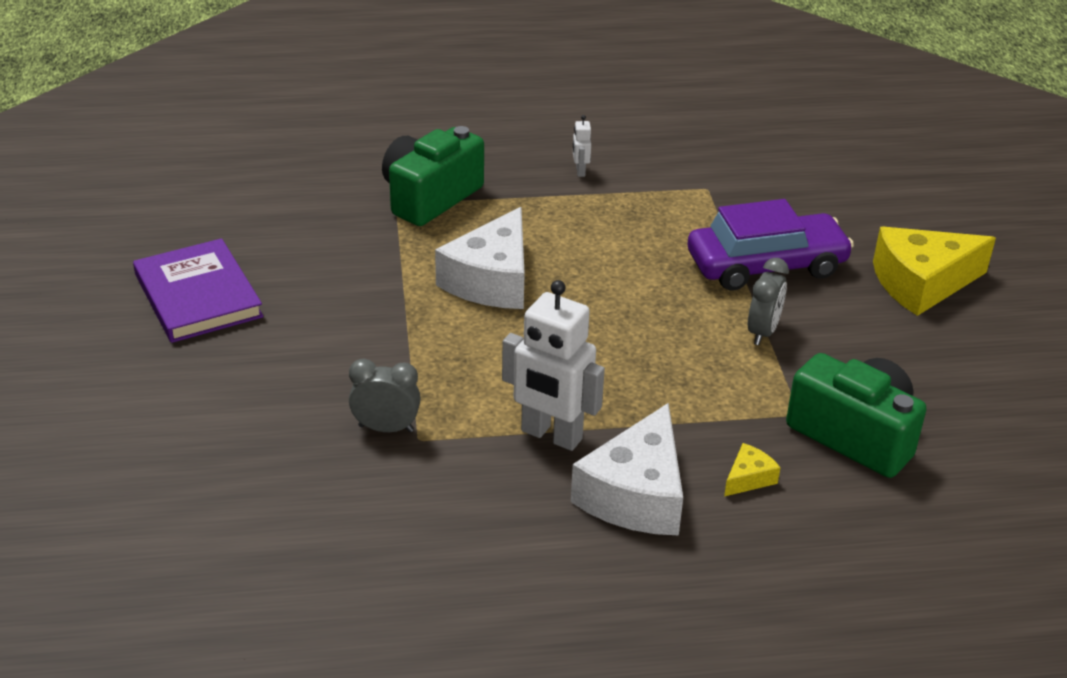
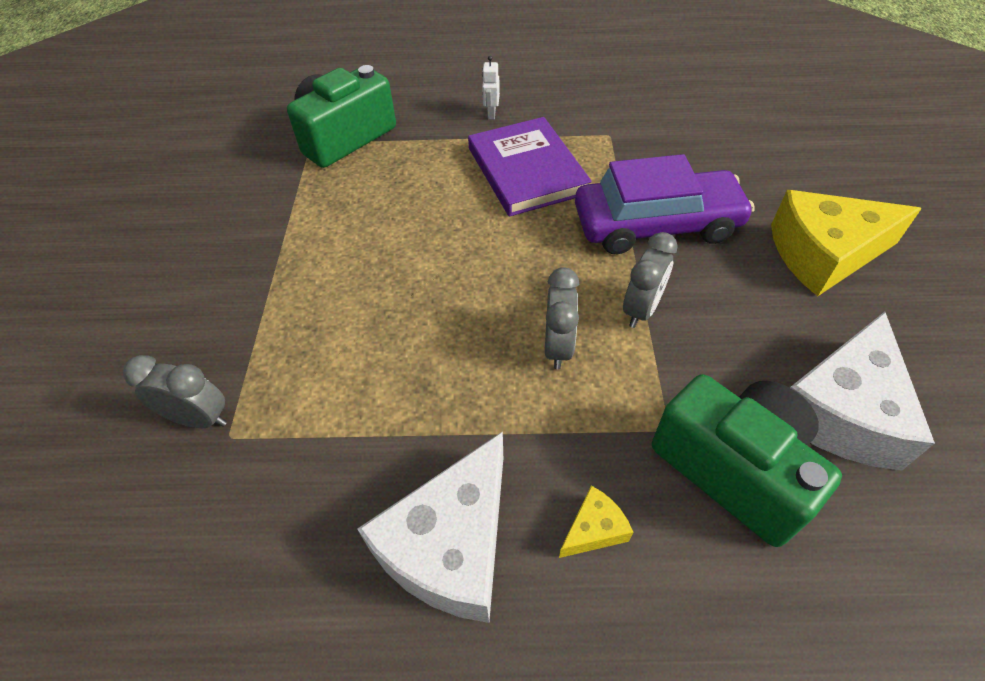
camera: 10 degrees right, 15 degrees up
purple book [133,238,264,343] -> purple book moved to [468,117,592,217]
white cheese [435,207,525,309] -> white cheese moved to [790,312,935,471]
white robot [502,280,605,451] -> none
none -> grey clock [545,268,579,369]

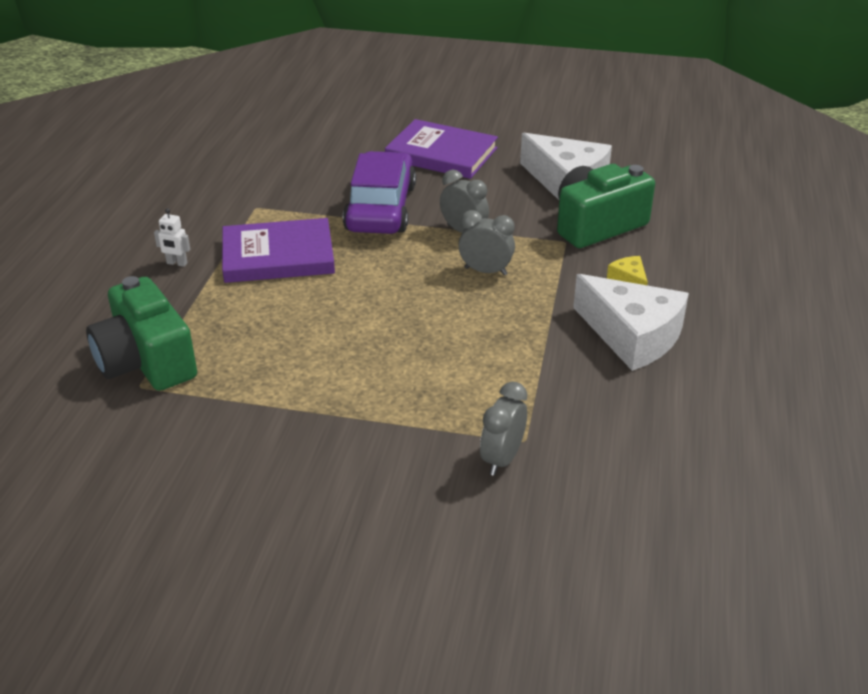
camera: 80 degrees left, 15 degrees down
yellow cheese [771,190,922,296] -> purple book [385,119,498,179]

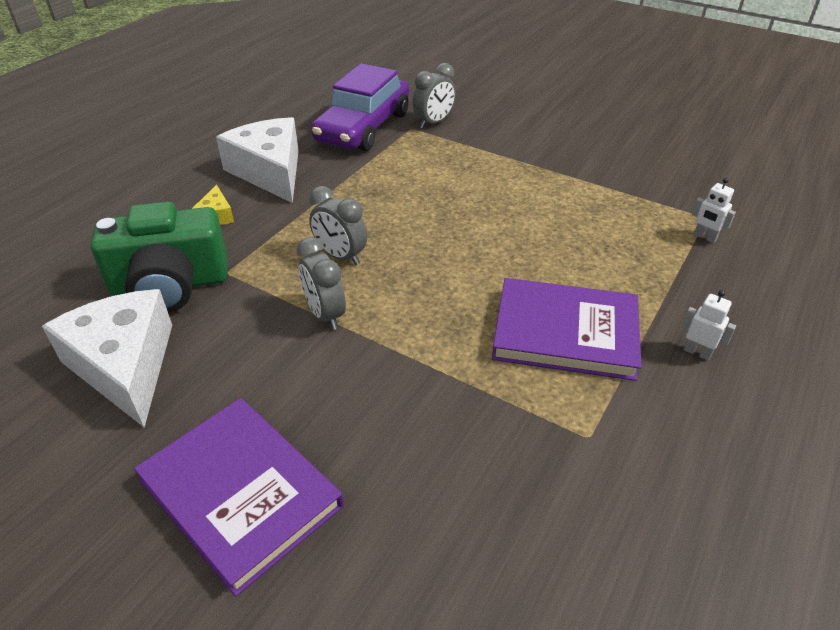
camera: 160 degrees left, 5 degrees up
green camera [86,276,197,391] -> white robot [692,178,736,243]
purple car [343,151,416,234] -> purple car moved to [311,63,409,151]

